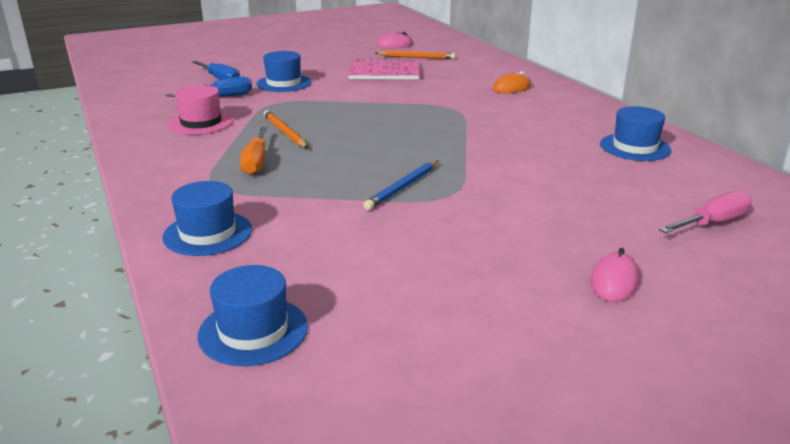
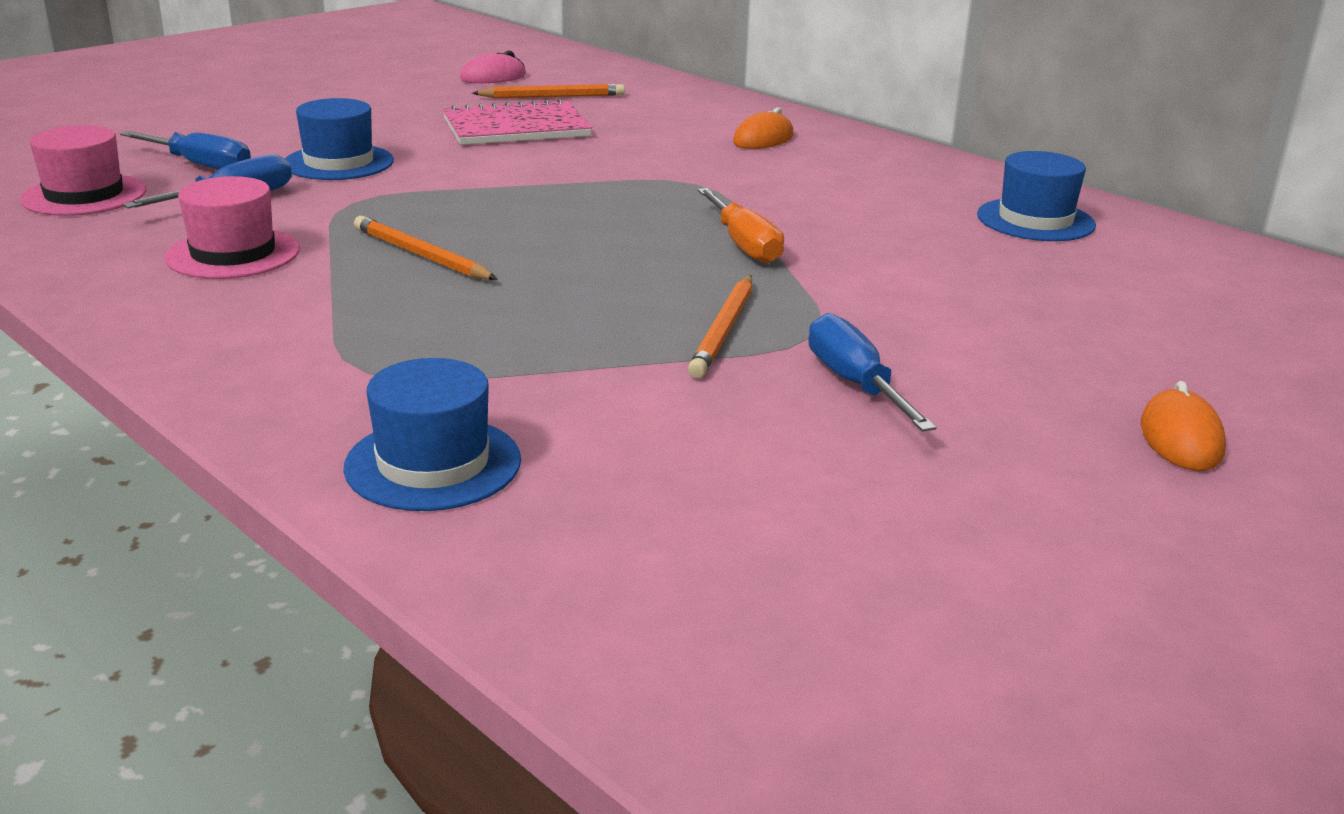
camera: 20 degrees left, 0 degrees up
blue hat [198,265,308,366] -> none
orange screwdriver [240,127,267,175] -> orange screwdriver moved to [697,188,784,264]
blue pencil [363,160,439,210] -> orange pencil [688,275,752,378]
pink mouse [591,248,639,302] -> orange mouse [1141,381,1226,471]
pink screwdriver [659,191,752,233] -> none
none -> pink hat [20,125,146,216]
none -> blue screwdriver [808,313,937,432]

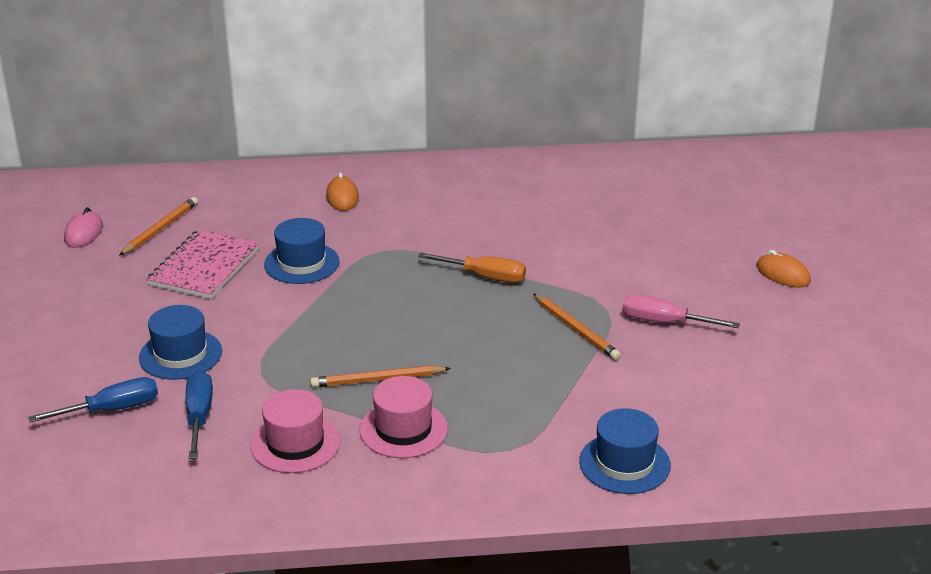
camera: 50 degrees left, 5 degrees up
pink hat [20,125,146,216] -> pink hat moved to [360,376,448,458]
blue screwdriver [808,313,937,432] -> pink screwdriver [622,295,740,328]
blue hat [977,151,1096,241] -> blue hat moved to [264,218,340,284]

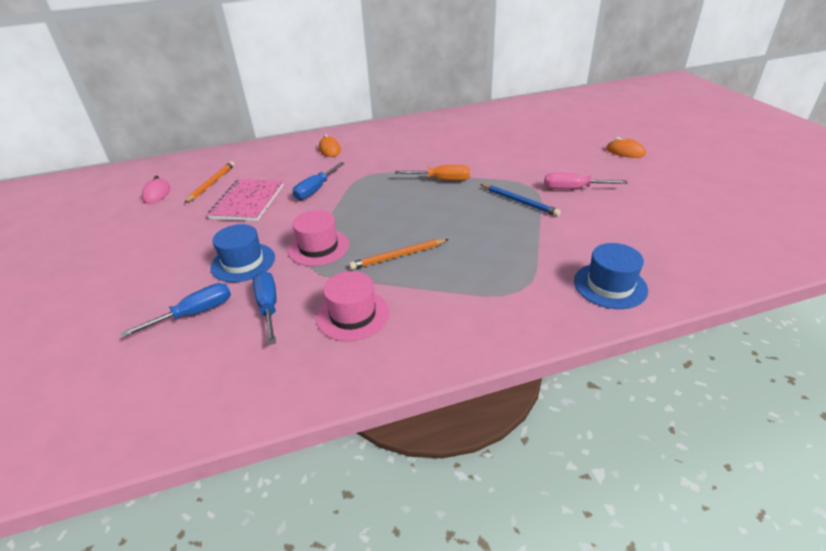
camera: 10 degrees left, 5 degrees up
blue hat [264,218,340,284] -> blue screwdriver [293,162,345,200]
pink hat [360,376,448,458] -> pink hat moved to [288,210,349,266]
orange pencil [533,293,621,360] -> blue pencil [480,184,561,216]

